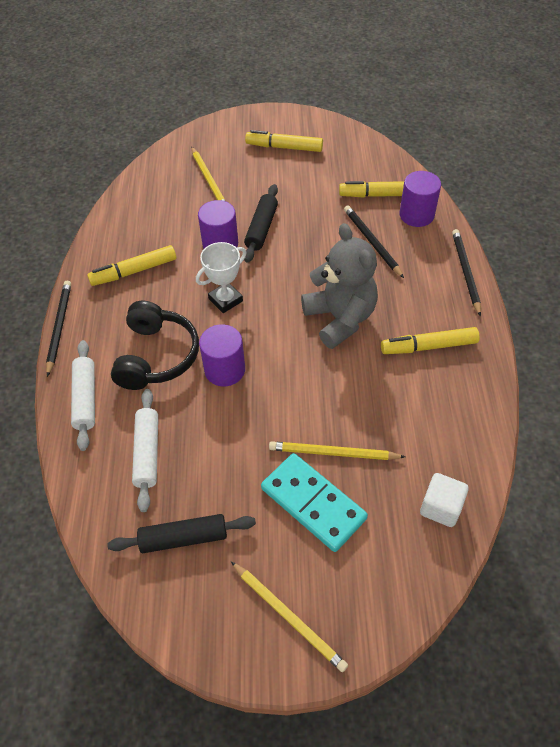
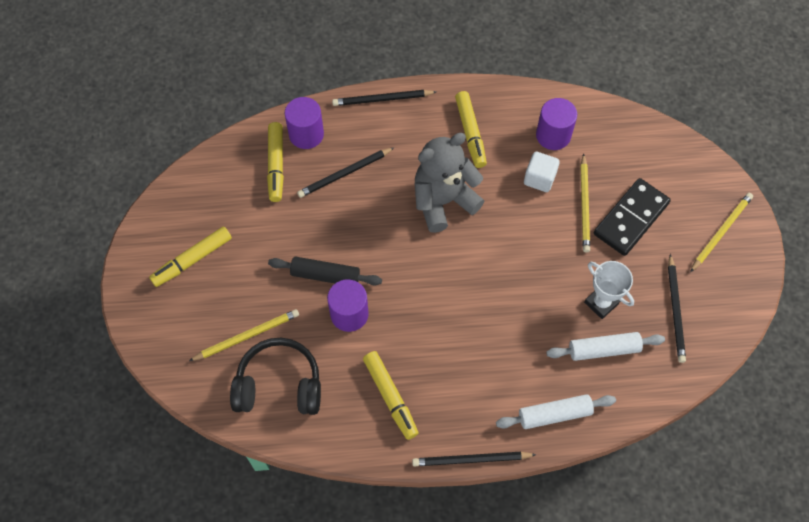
camera: 95 degrees left, 10 degrees up
black rolling pin [107,514,256,553] -> black pencil [668,254,686,363]
black headphones [111,301,199,390] -> black headphones moved to [230,338,321,415]
white trophy [196,242,247,313] -> white trophy moved to [584,261,634,319]
purple cylinder [199,324,245,386] -> purple cylinder moved to [536,98,577,150]
yellow marker [245,130,323,152] -> yellow marker turned 45 degrees clockwise [149,226,232,287]
turquoise domino [261,453,368,552] -> black domino [594,178,671,256]
white cube [420,473,469,527] -> white cube moved to [524,152,560,192]

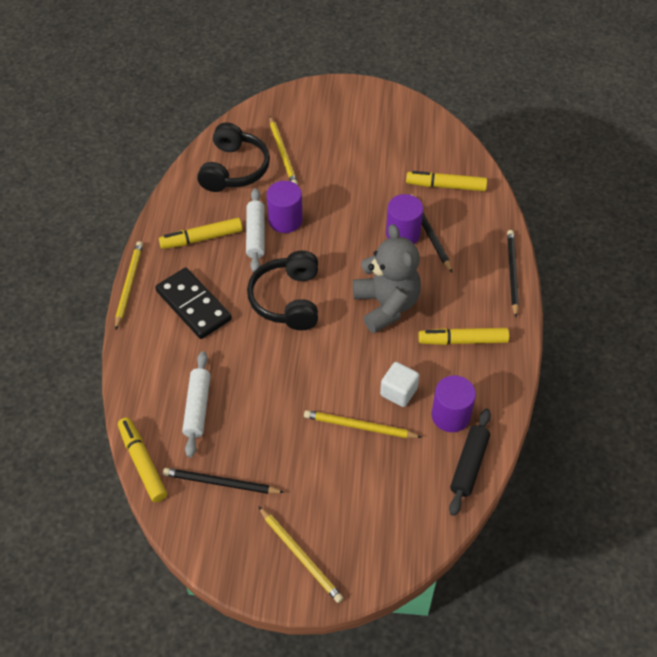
camera: 100 degrees right, 10 degrees down
yellow marker [149,226,232,287] -> yellow marker moved to [118,417,167,502]
black rolling pin [268,256,382,286] -> black rolling pin moved to [449,409,491,516]
purple cylinder [285,97,324,149] -> purple cylinder moved to [386,194,423,244]
black pencil [412,452,537,466] -> yellow pencil [115,241,143,330]
white rolling pin [496,394,616,429] -> white rolling pin moved to [246,188,265,272]
white trophy [584,261,634,319] -> none
black domino [594,178,671,256] -> black domino moved to [155,268,232,339]
none -> black headphones [247,251,318,330]

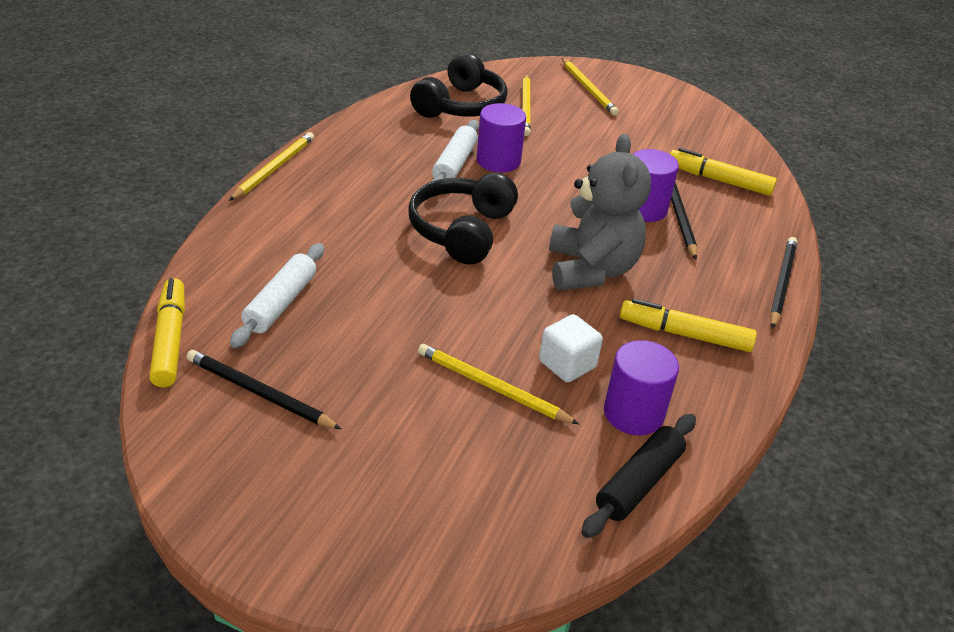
camera: 15 degrees right, 15 degrees down
black domino [155,268,232,339] -> none
yellow marker [159,218,243,249] -> none
yellow pencil [258,506,343,603] -> yellow pencil moved to [562,58,619,115]

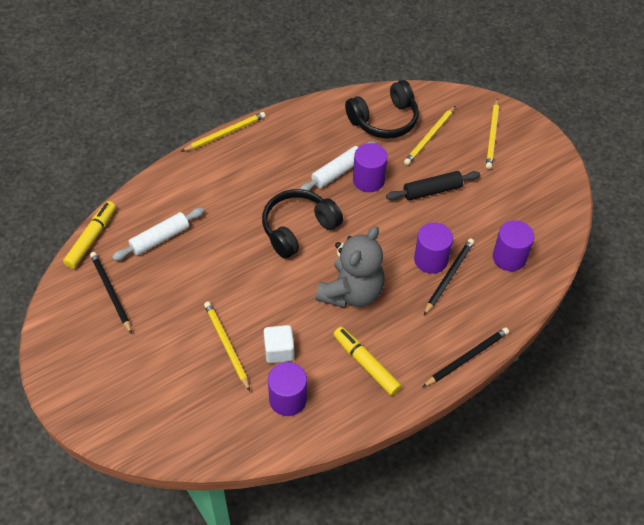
camera: 35 degrees right, 15 degrees up
black rolling pin [581,414,696,538] -> black rolling pin moved to [386,171,480,200]
yellow marker [670,148,777,196] -> purple cylinder [493,220,534,271]

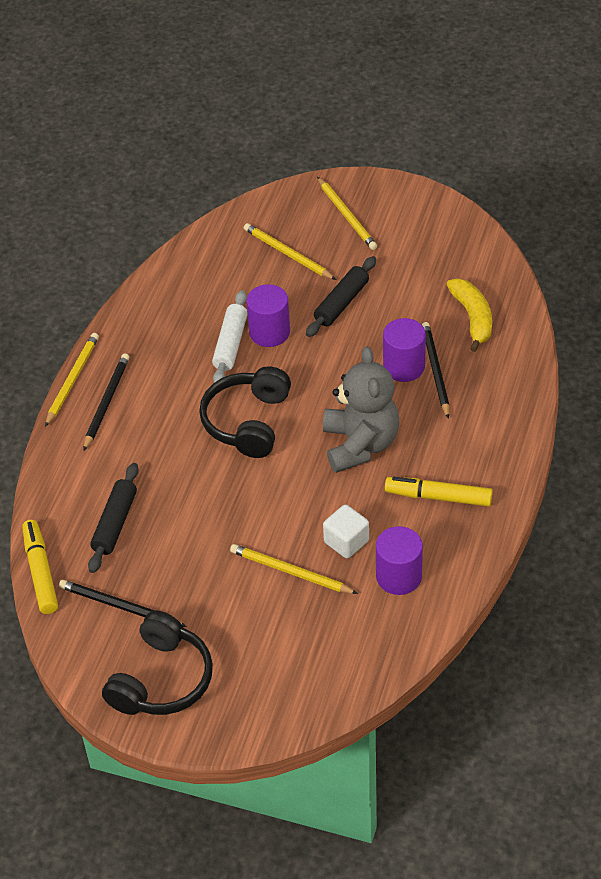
camera: 35 degrees left, 5 degrees down
white rolling pin [112,208,204,261] -> black rolling pin [88,463,139,573]
black headphones [345,80,419,139] -> black headphones moved to [102,610,213,715]
yellow pencil [404,106,455,165] -> yellow pencil turned 135 degrees clockwise [244,223,336,280]
black pencil [422,327,509,387] -> black pencil moved to [83,353,129,451]
purple cylinder [493,220,534,271] -> yellow banana [447,279,492,352]

